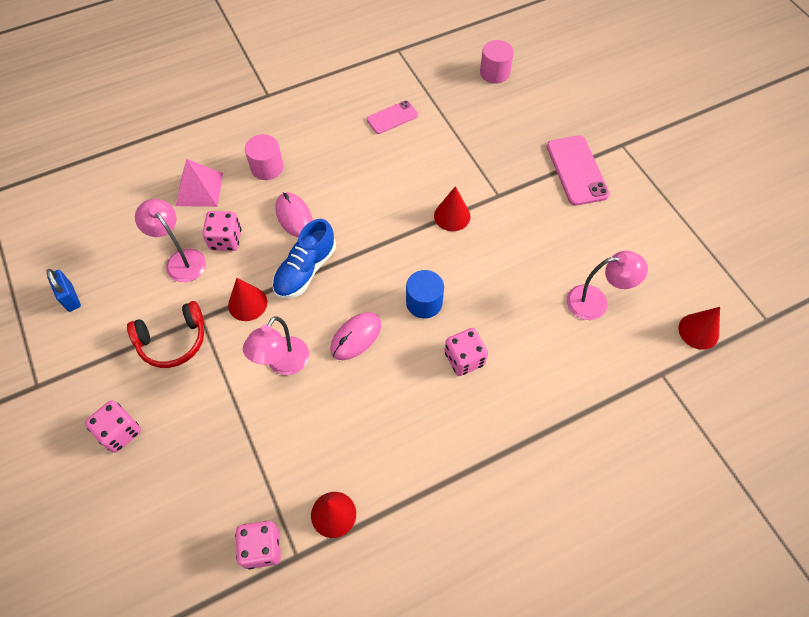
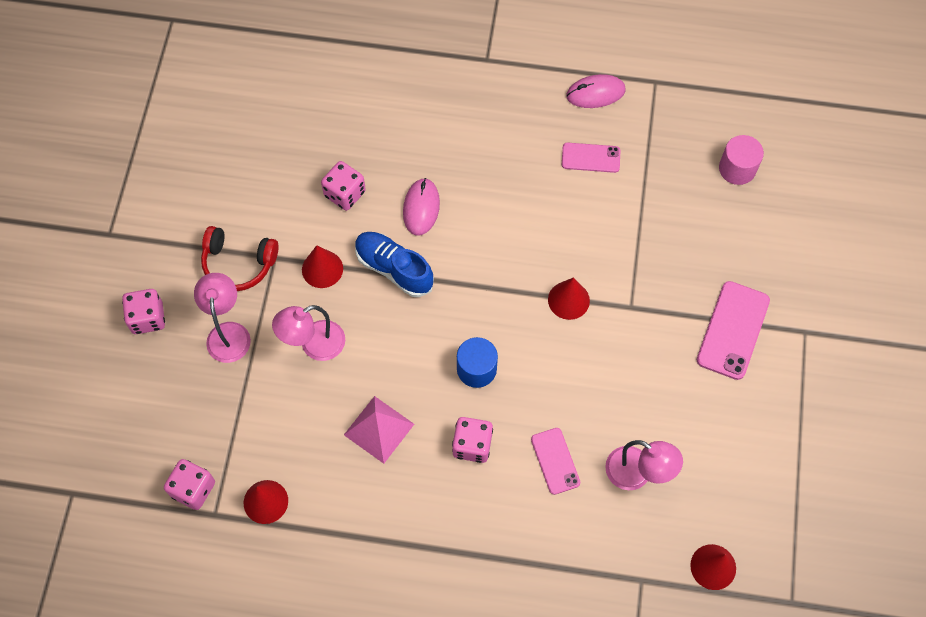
camera: 35 degrees right, 5 degrees up
blue padlock [46,269,81,312] -> none
pink lamp [135,199,206,282] -> pink lamp moved to [194,273,251,363]
pink pyramid [176,159,223,207] -> pink pyramid moved to [344,396,414,464]
pink cylinder [245,134,283,180] -> none
blue shoe [272,219,336,299] -> blue shoe turned 60 degrees clockwise [355,232,434,297]
pink mouse [330,312,381,360] -> pink mouse moved to [566,74,626,108]
none -> pink phone [531,428,580,495]

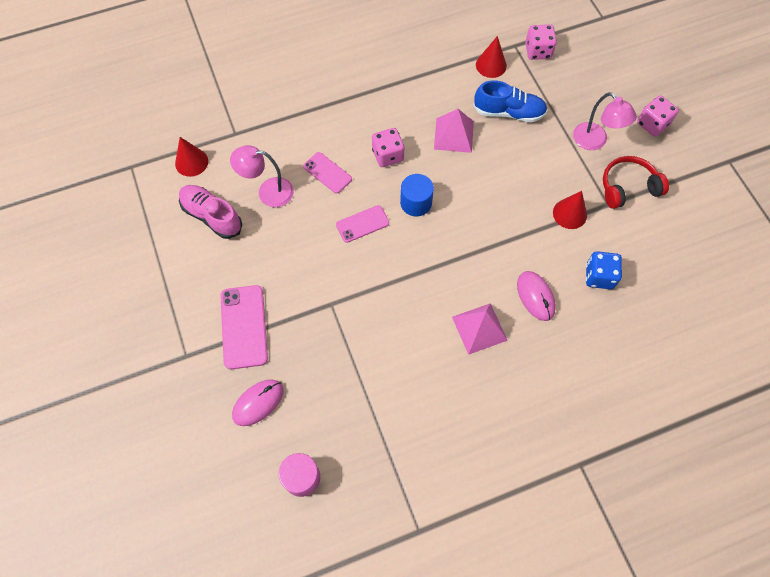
camera: 150 degrees right, 0 degrees up
pink lamp [272,305,345,361] -> none
pink dice [321,161,366,211] -> blue dice [586,251,622,289]
blue shoe [355,232,434,297] -> blue shoe moved to [473,80,548,122]
red cone [548,278,590,320] -> none
pink phone [562,143,620,173] -> pink phone moved to [336,205,389,243]
pink mouse [566,74,626,108] -> pink mouse moved to [232,379,284,426]
none -> pink shoe [179,185,242,239]
none -> pink pyramid [452,303,508,355]

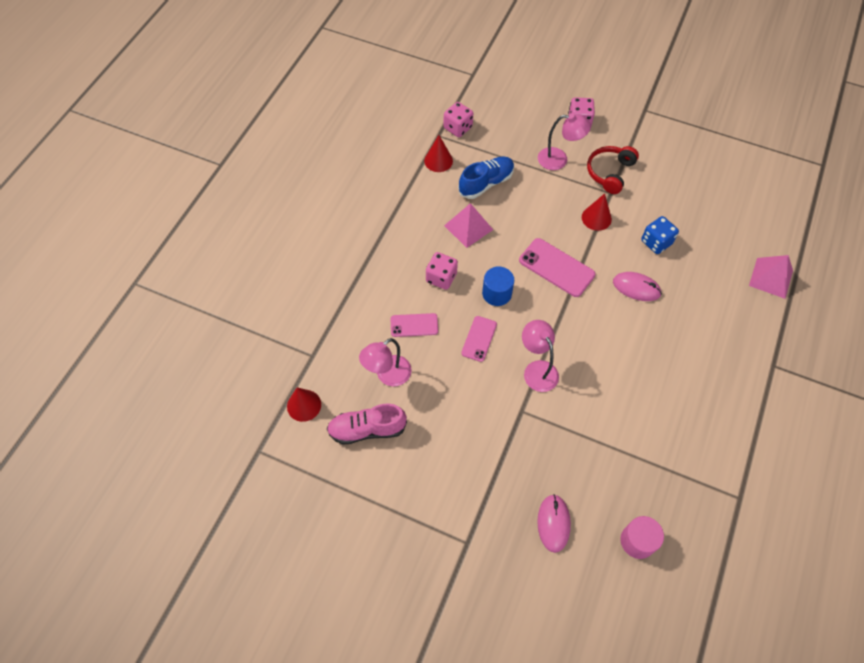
camera: 45 degrees left, 5 degrees down
pink phone [221,285,268,370] -> pink phone moved to [519,238,596,297]
pink pyramid [452,303,508,355] -> pink pyramid moved to [749,255,793,299]
none -> pink lamp [522,320,559,392]

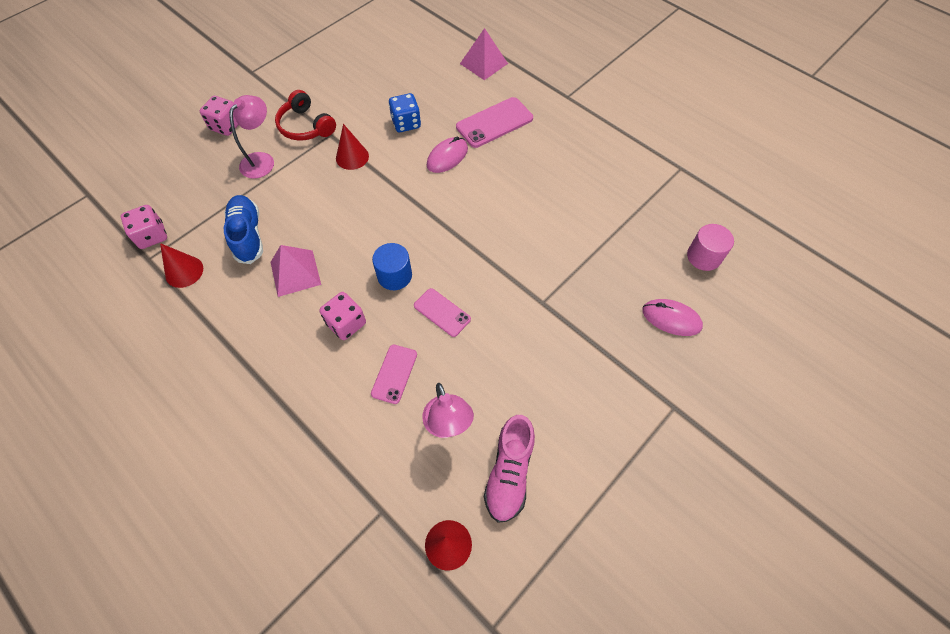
camera: 70 degrees left, 0 degrees up
pink phone [519,238,596,297] -> pink phone moved to [456,97,533,148]
pink lamp [522,320,559,392] -> none

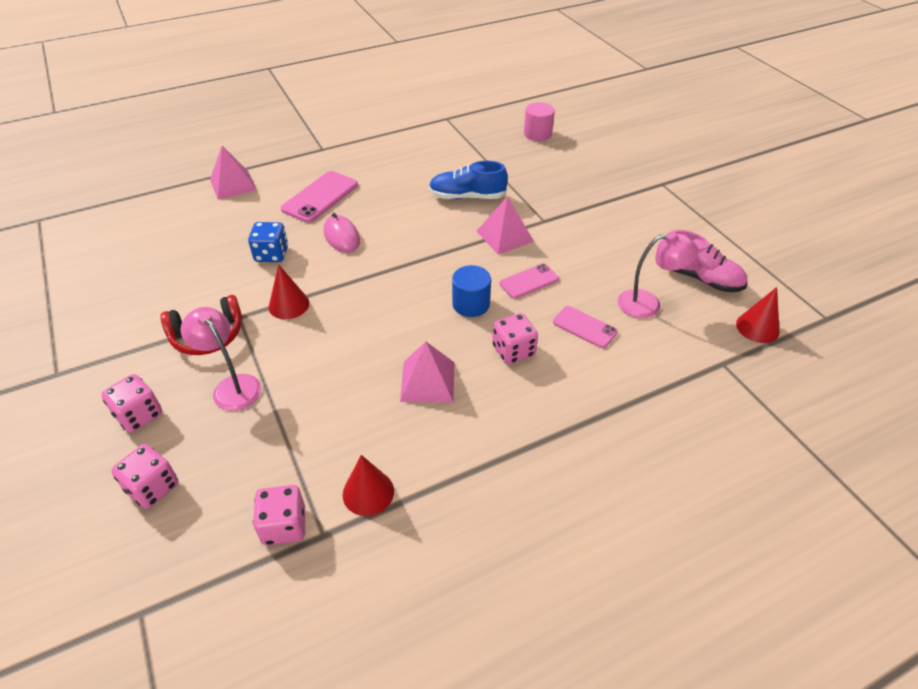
camera: 70 degrees left, 15 degrees down
blue shoe [224,195,263,264] -> blue shoe moved to [429,161,508,199]
pink phone [456,97,533,148] -> pink phone turned 45 degrees clockwise [281,171,358,223]
pink mouse [642,299,703,336] -> none
none -> pink dice [111,444,179,509]
none -> pink pyramid [477,196,534,254]

